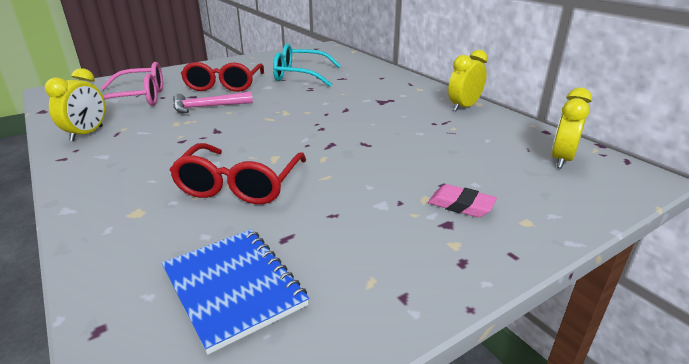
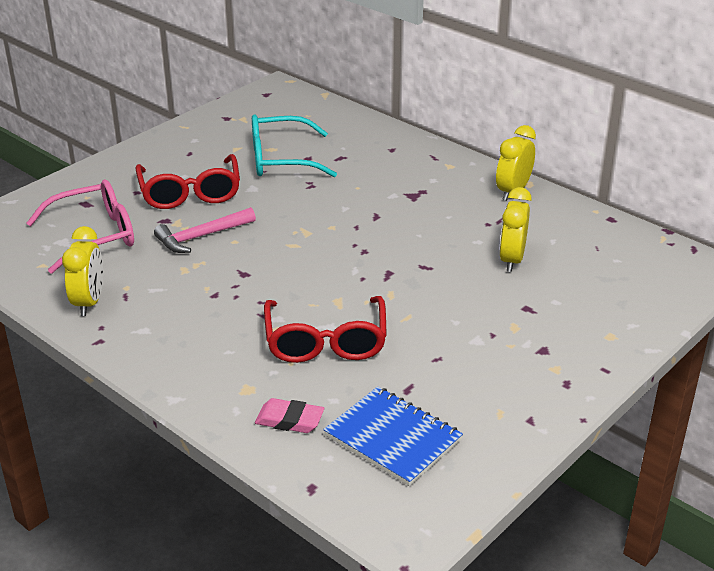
camera: 15 degrees left, 5 degrees up
pink eraser [428,184,497,218] -> pink eraser moved to [255,398,324,433]
yellow clock [551,88,592,168] -> yellow clock moved to [499,187,532,272]

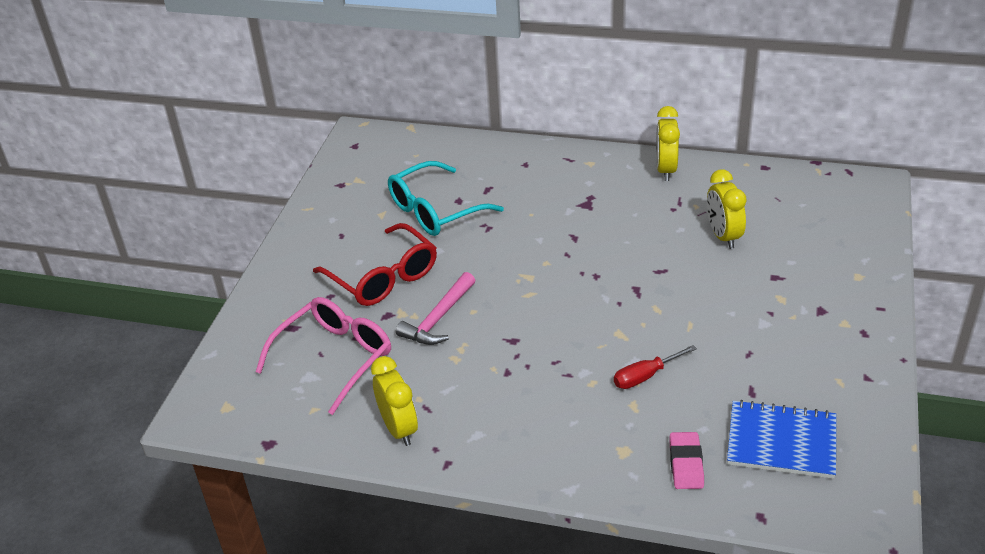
camera: 25 degrees left, 5 degrees up
pink eraser [255,398,324,433] -> pink eraser turned 75 degrees counterclockwise [670,432,704,489]
red glasses [264,296,387,363] -> red screwdriver [614,345,697,389]

